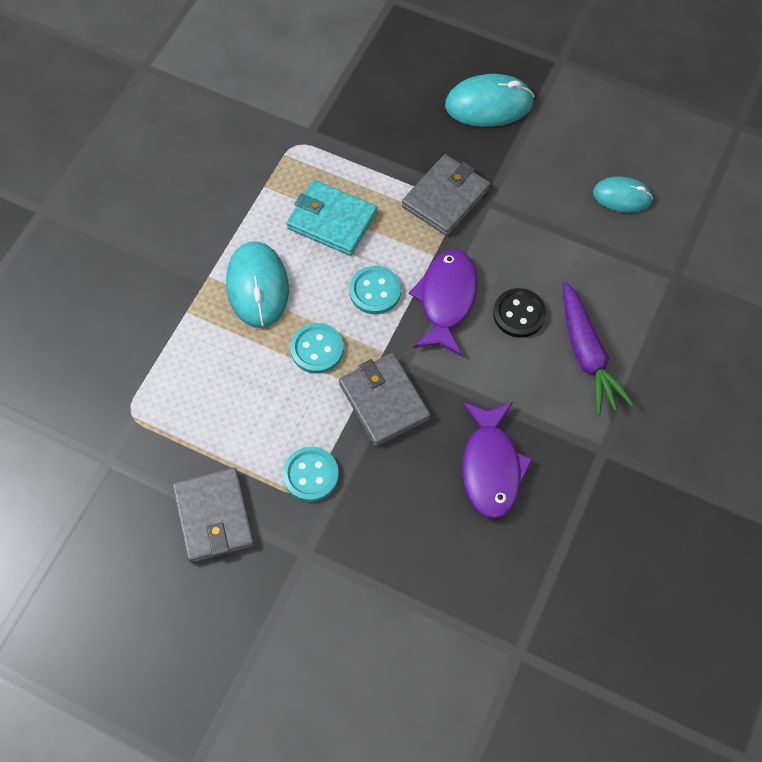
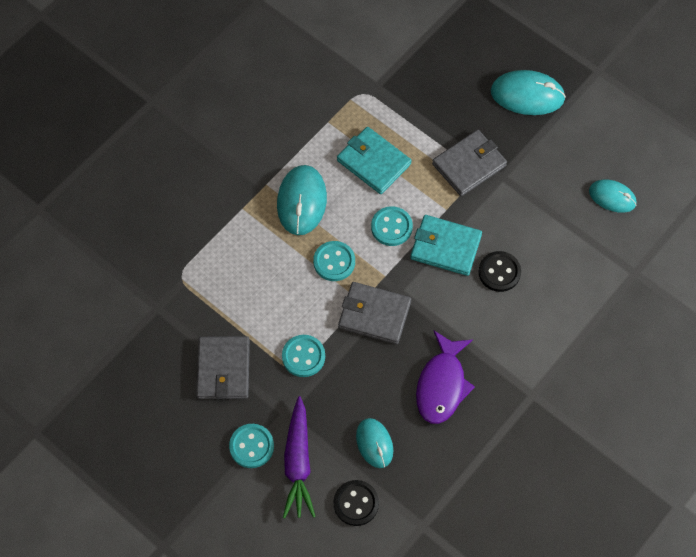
camera: 15 degrees right, 0 degrees up
grey wallet [339,353,431,446] -> grey wallet turned 60 degrees counterclockwise [338,282,411,344]
purple fish [409,250,478,356] -> turquoise wallet [410,215,482,276]
purple carrot [563,281,634,415] -> purple carrot moved to [283,396,316,518]
none -> turquoise button [229,424,274,468]
none -> black button [334,480,379,526]
none -> turquoise mouse [356,418,393,468]

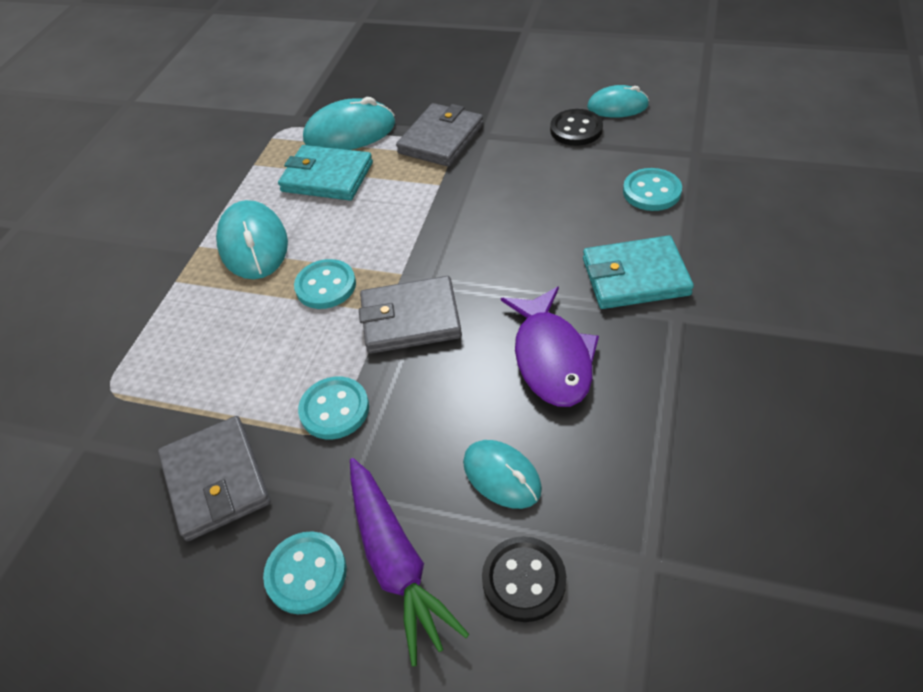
camera: 20 degrees left, 15 degrees down
turquoise button [371,206,413,246] -> turquoise button moved to [623,168,682,211]
turquoise wallet [410,215,482,276] -> turquoise wallet moved to [583,235,694,309]
black button [479,251,521,292] -> black button moved to [550,109,603,146]
turquoise mouse [491,70,566,115] -> turquoise mouse moved to [303,97,395,150]

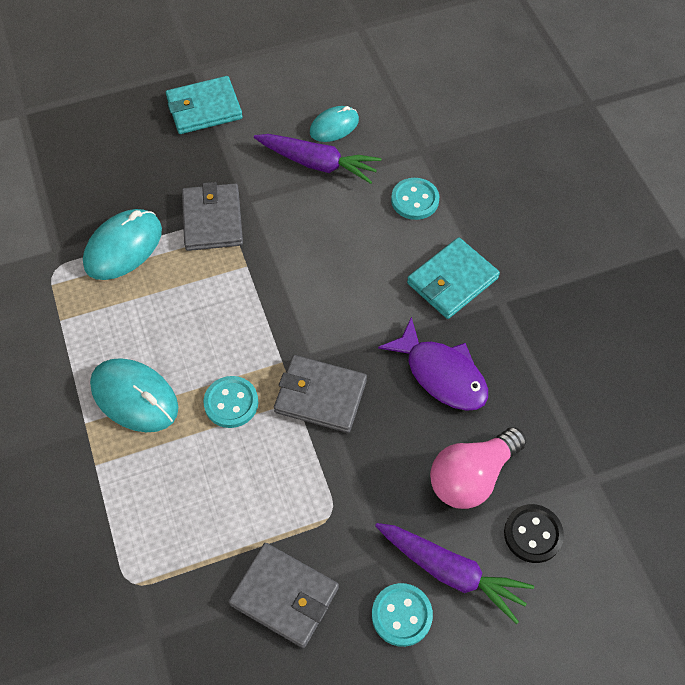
camera: 40 degrees left, 10 degrees up
turquoise wallet [278,145,373,200] -> turquoise wallet moved to [166,76,243,134]
turquoise button [298,376,369,440] -> none
grey wallet [359,276,462,354] -> grey wallet turned 60 degrees clockwise [274,355,367,433]
turquoise mouse [463,440,542,509] -> pink light bulb [430,427,527,509]
black button [550,109,603,146] -> purple carrot [254,134,381,184]

